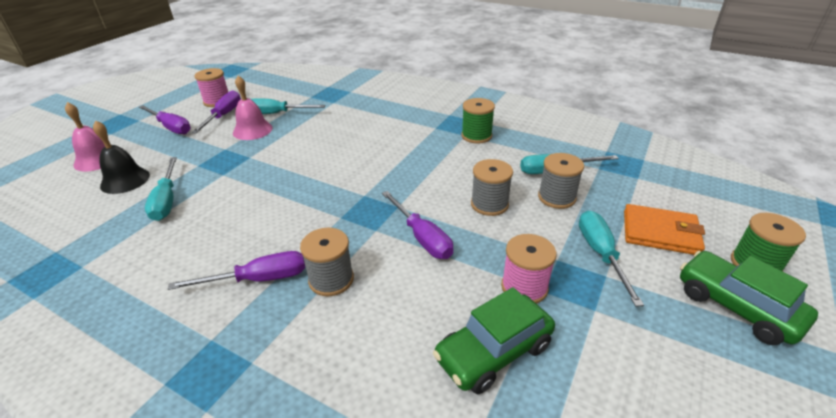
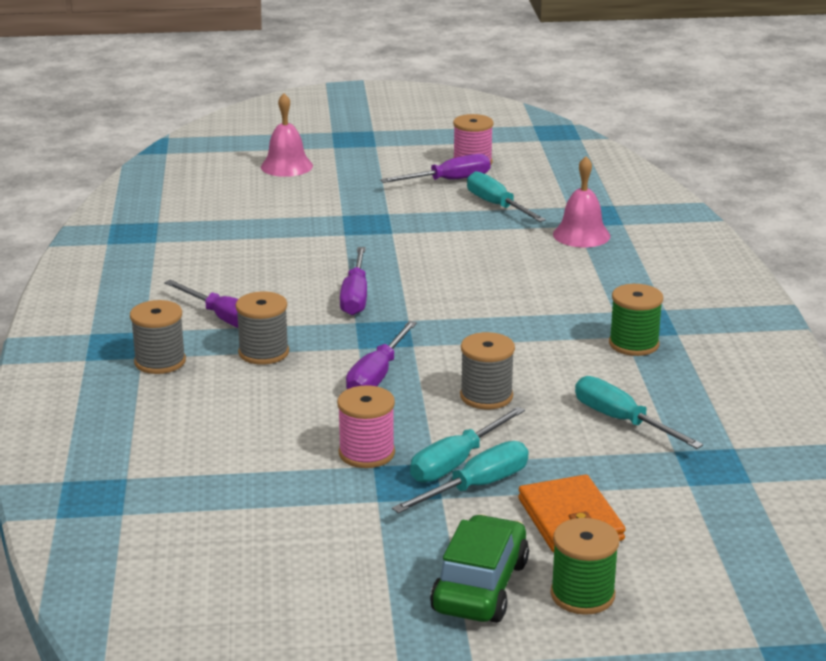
camera: 55 degrees right, 10 degrees down
black bell [93,121,150,194] -> none
purple screwdriver [139,105,191,134] -> purple screwdriver moved to [340,247,367,315]
turquoise screwdriver [145,157,177,221] -> turquoise screwdriver moved to [410,407,525,483]
pink bell [233,76,273,140] -> pink bell moved to [553,156,611,247]
green car [433,287,555,394] -> none
grey spool [538,153,584,209] -> grey spool moved to [130,300,186,374]

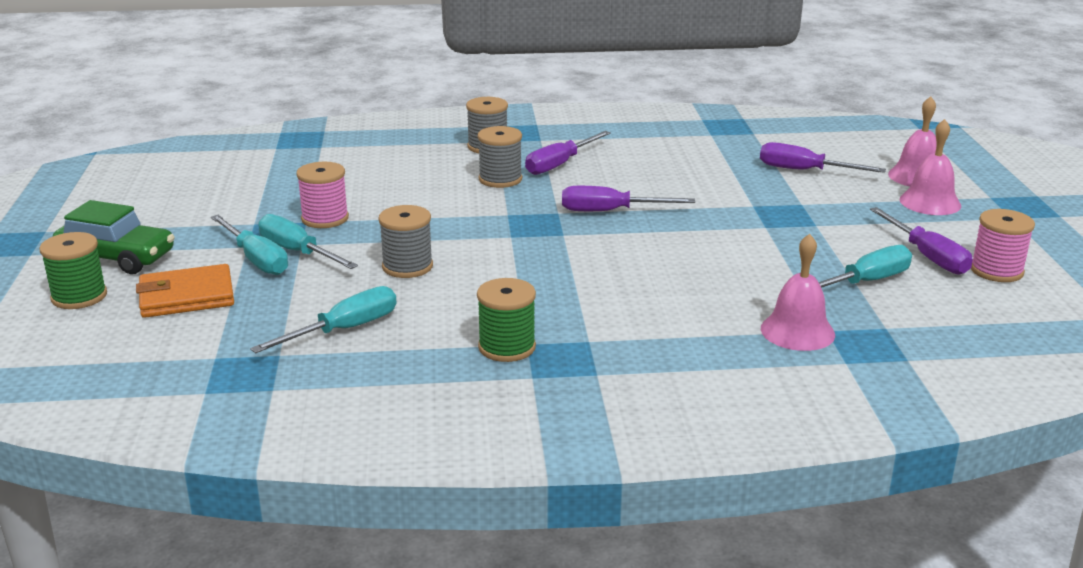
camera: 90 degrees right, 0 degrees up
purple screwdriver [346,321,417,389] -> purple screwdriver moved to [760,142,886,173]
none -> pink bell [900,119,961,215]

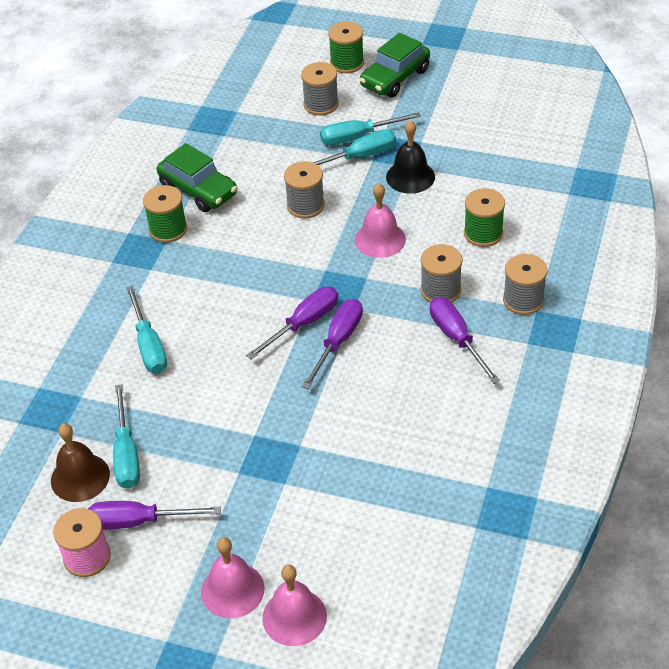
camera: 115 degrees right, 20 degrees up
orange wallet [136,264,234,318] -> grey spool [301,62,339,115]
turquoise screwdriver [250,286,397,353] -> turquoise screwdriver moved to [126,286,167,374]
pink spool [296,162,349,228] -> black bell [386,120,435,194]
purple screwdriver [760,142,886,173] -> purple screwdriver moved to [246,287,338,360]
pink bell [761,234,835,351] -> pink bell moved to [355,183,406,258]
none -> brown bell [51,423,110,502]
none -> green car [157,143,237,212]
none -> green spool [464,188,505,247]

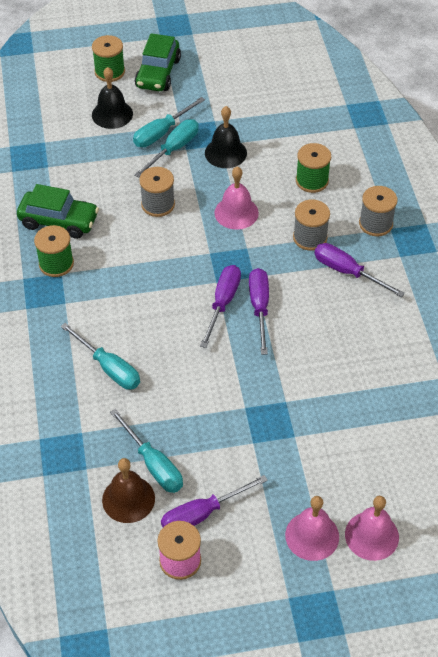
camera: 30 degrees left, 5 degrees up
grey spool [301,62,339,115] -> black bell [92,67,133,129]

